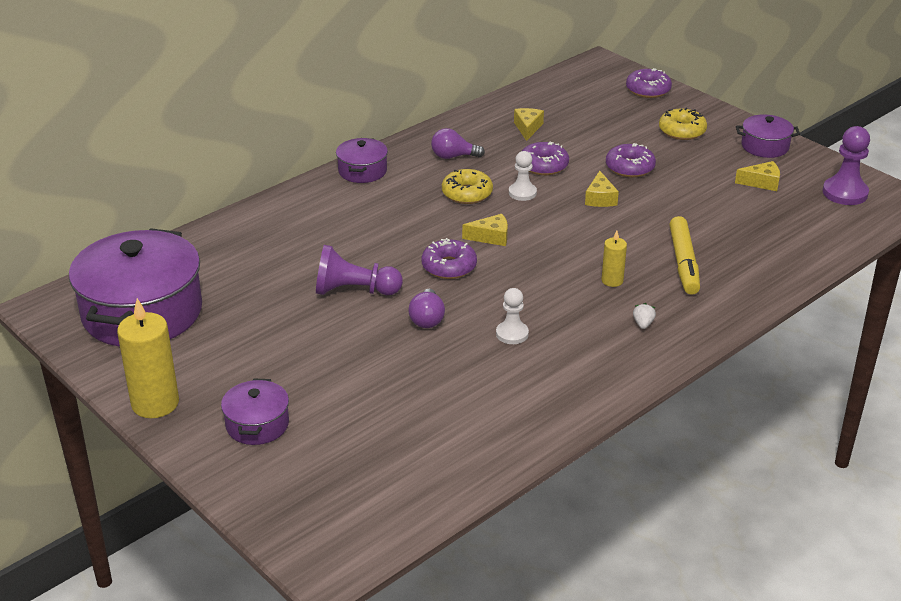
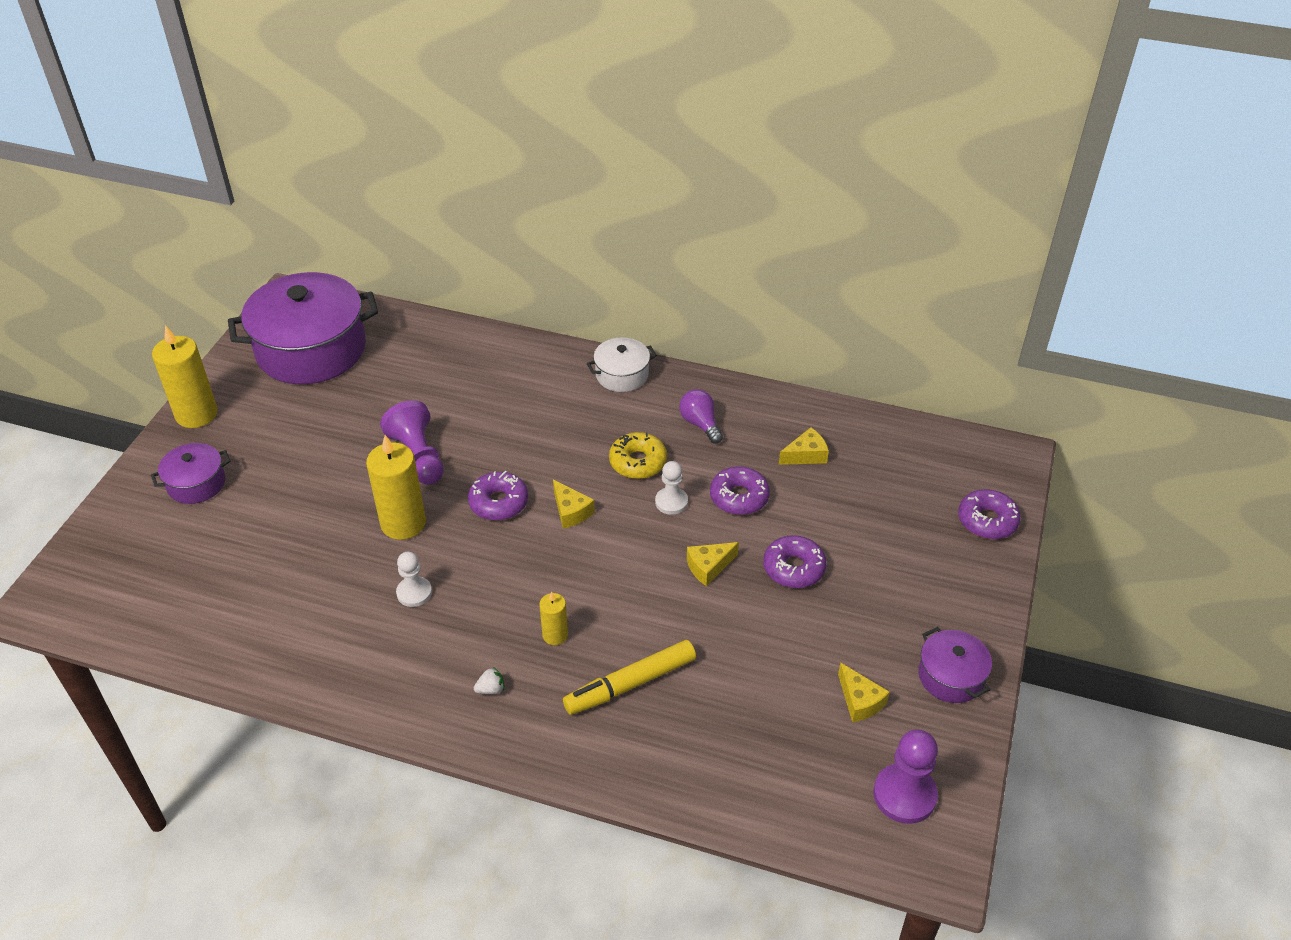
camera: 60 degrees right, 10 degrees up
purple pot [336,138,388,183] -> white pot [587,337,657,392]
purple light bulb [408,289,445,328] -> yellow candle [366,435,426,540]
yellow donut [659,108,707,140] -> none

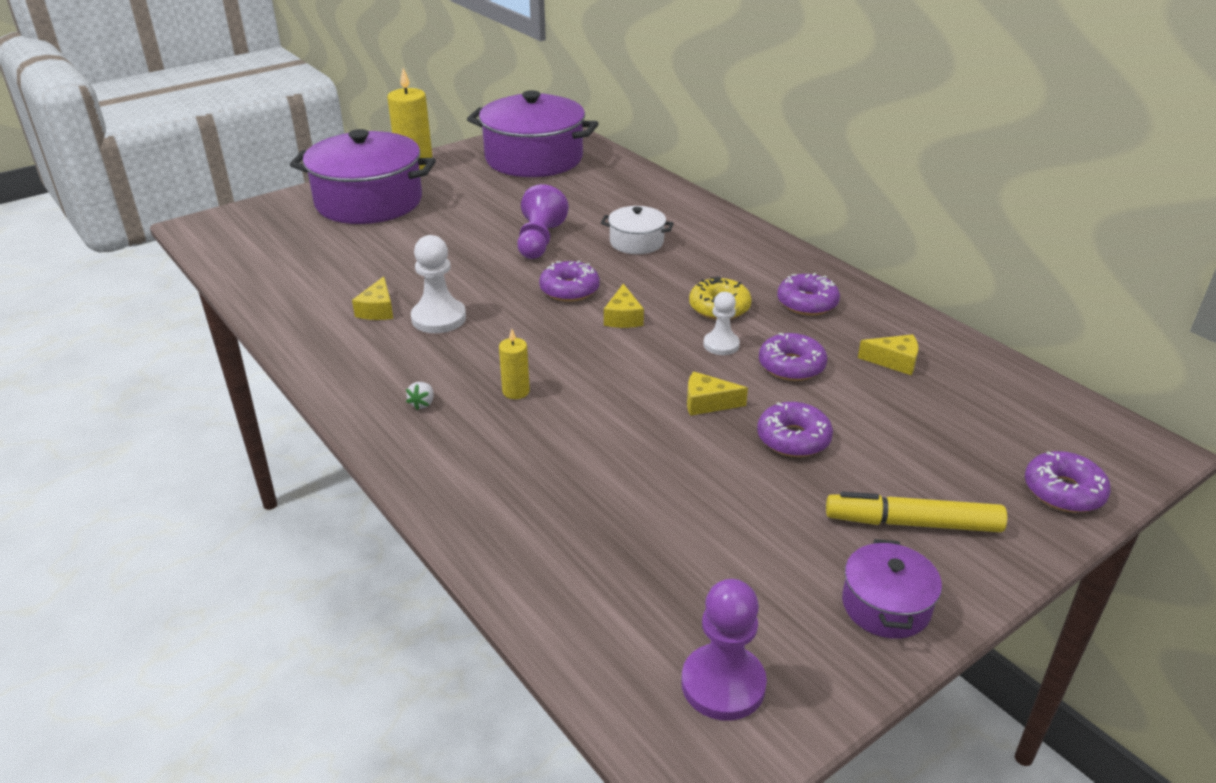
camera: 35 degrees right, 10 degrees down
purple pot [151,443,230,504] -> purple pot [290,129,436,224], size x2.10
yellow candle [366,435,426,540] -> none
white pawn [396,552,432,607] -> white pawn [411,235,466,333], size x1.57
white strawberry [474,667,504,694] -> white strawberry turned 90 degrees clockwise [406,382,434,410]
yellow marker [563,640,696,715] -> yellow marker moved to [826,492,1007,532]
white pot [587,337,657,392] -> white pot moved to [601,206,674,254]
purple light bulb [679,389,723,444] -> purple donut [777,273,840,315]
yellow cheese [838,662,890,722] -> yellow cheese moved to [352,276,393,320]

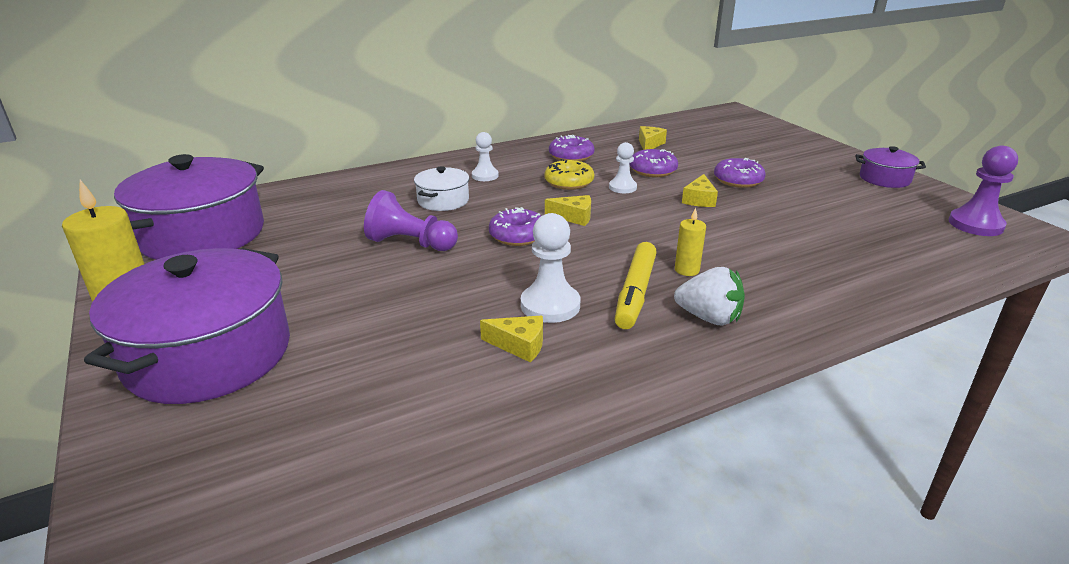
camera: 80 degrees left, 5 degrees down
white strawberry [406,382,434,410] -> white strawberry [674,267,745,325], size x2.10
yellow marker [826,492,1007,532] -> yellow marker moved to [615,242,657,329]
purple donut [1025,451,1111,512] -> none
none -> white pawn [472,132,499,181]

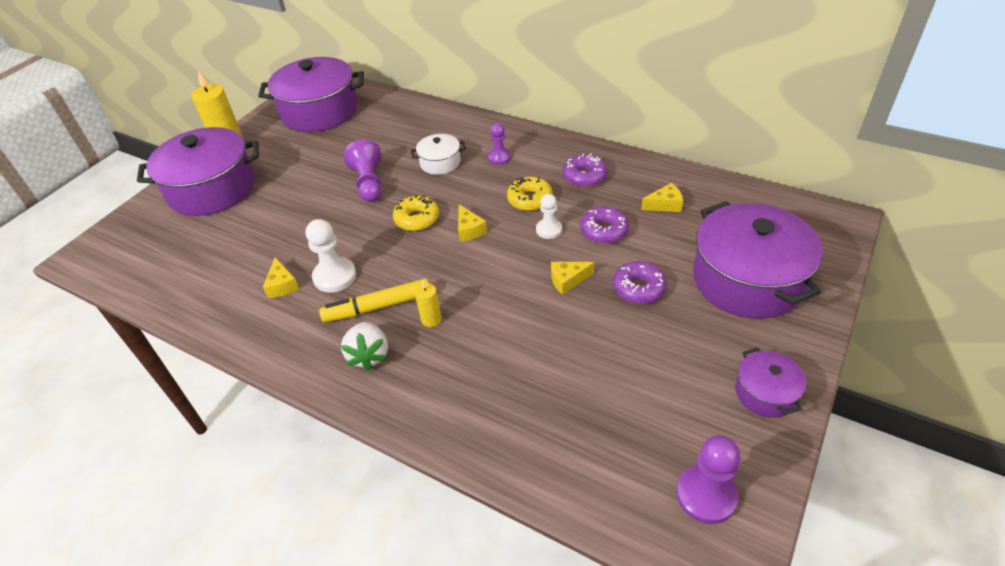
camera: 60 degrees right, 15 degrees up
white pawn [472,132,499,181] -> purple pawn [488,123,511,165]
purple donut [489,207,541,246] -> yellow donut [393,195,439,231]
none -> purple pot [693,201,823,319]

